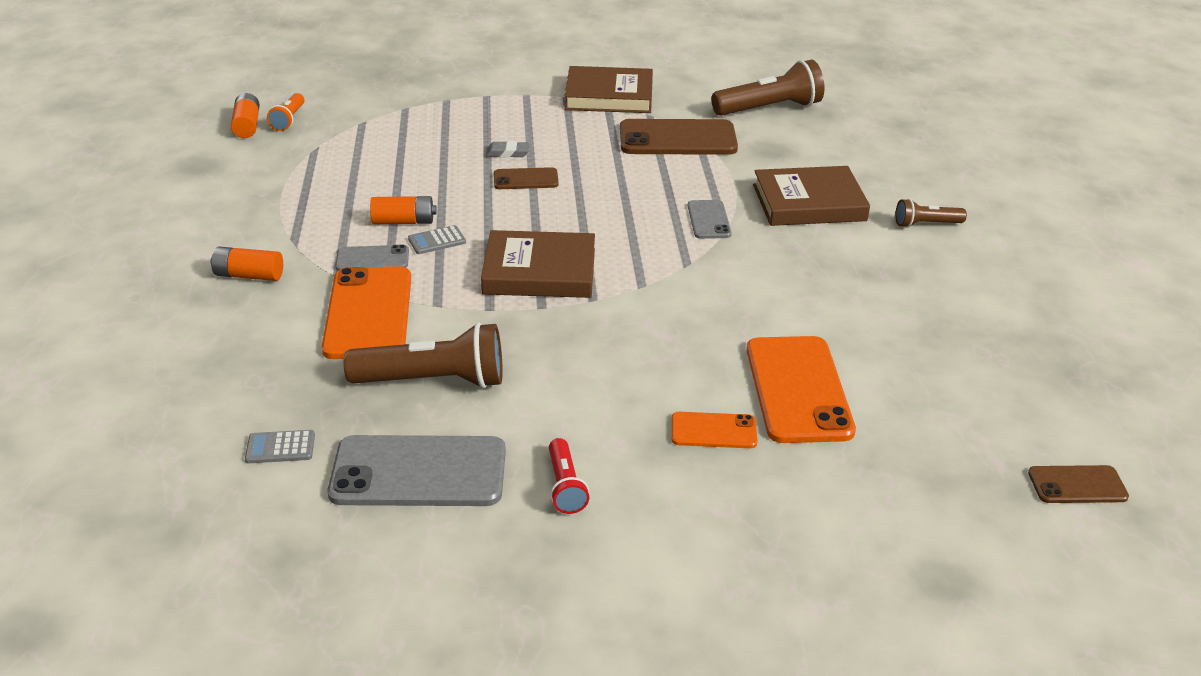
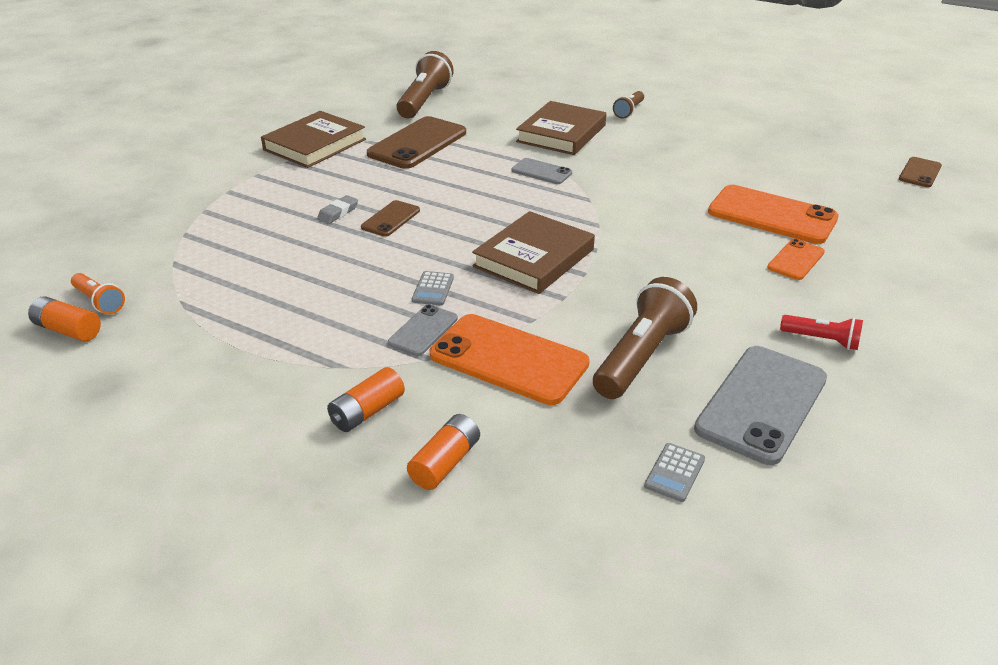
camera: 55 degrees left, 0 degrees up
orange battery [370,196,437,224] -> orange battery moved to [407,414,480,490]

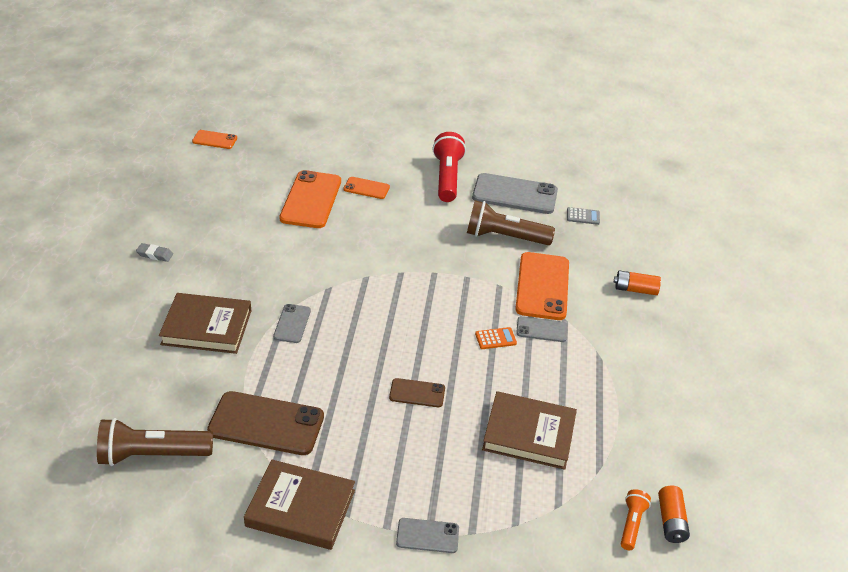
camera: 115 degrees left, 5 degrees up
grey eraser [317,195,358,224] -> grey eraser moved to [136,243,173,262]
orange battery [327,367,405,432] -> none
grey calculator [412,271,454,306] -> orange calculator [475,327,517,349]
brown book [472,211,595,294] -> brown book moved to [482,391,577,470]
brown flashlight [613,91,644,119] -> none
red flashlight [780,315,863,350] -> red flashlight [432,132,466,202], size x1.88
brown phone [899,157,942,187] -> orange phone [192,130,237,149]
none -> grey phone [396,518,459,553]

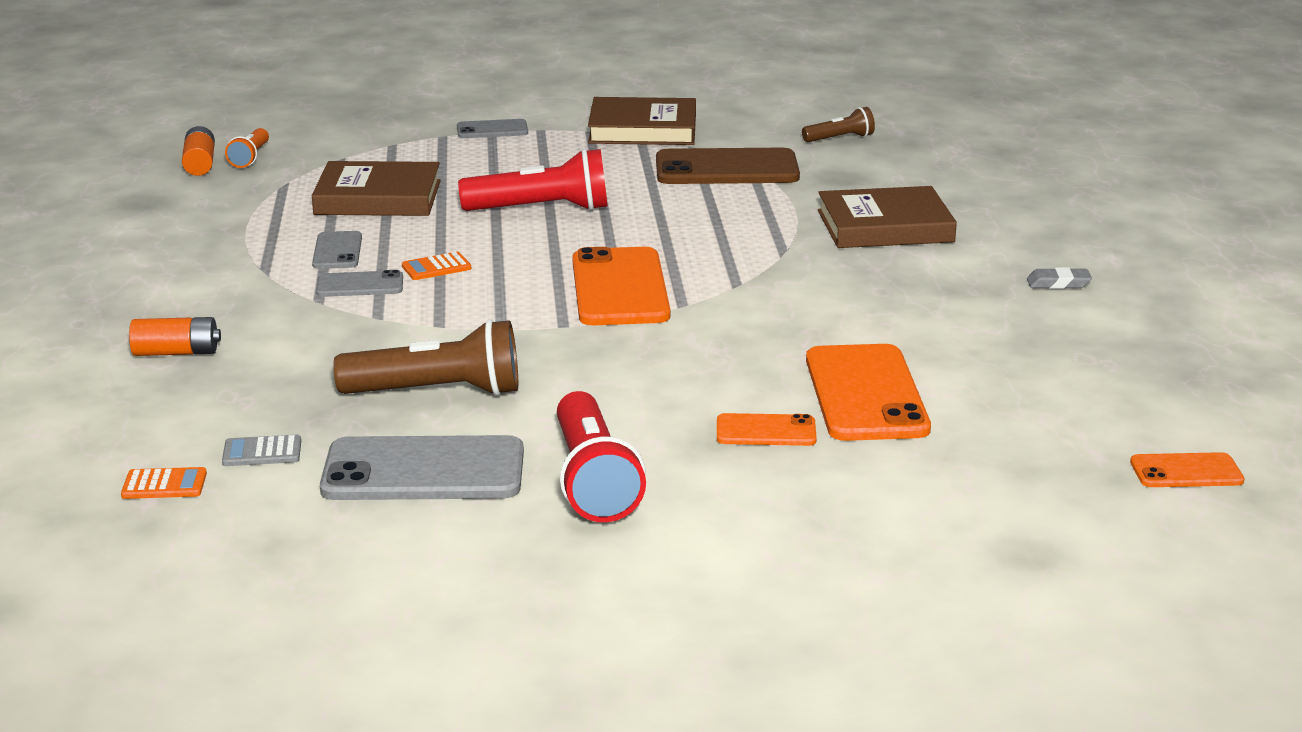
camera: 170 degrees right, 15 degrees down
brown flashlight [97,418,213,466] -> brown flashlight [802,107,875,142], size x0.53
grey phone [273,304,311,343] -> grey phone moved to [312,231,362,269]
brown phone [389,378,445,407] -> red flashlight [458,148,608,211]
orange phone [515,252,569,320] -> orange phone moved to [572,247,670,325]
none -> orange calculator [121,467,207,499]

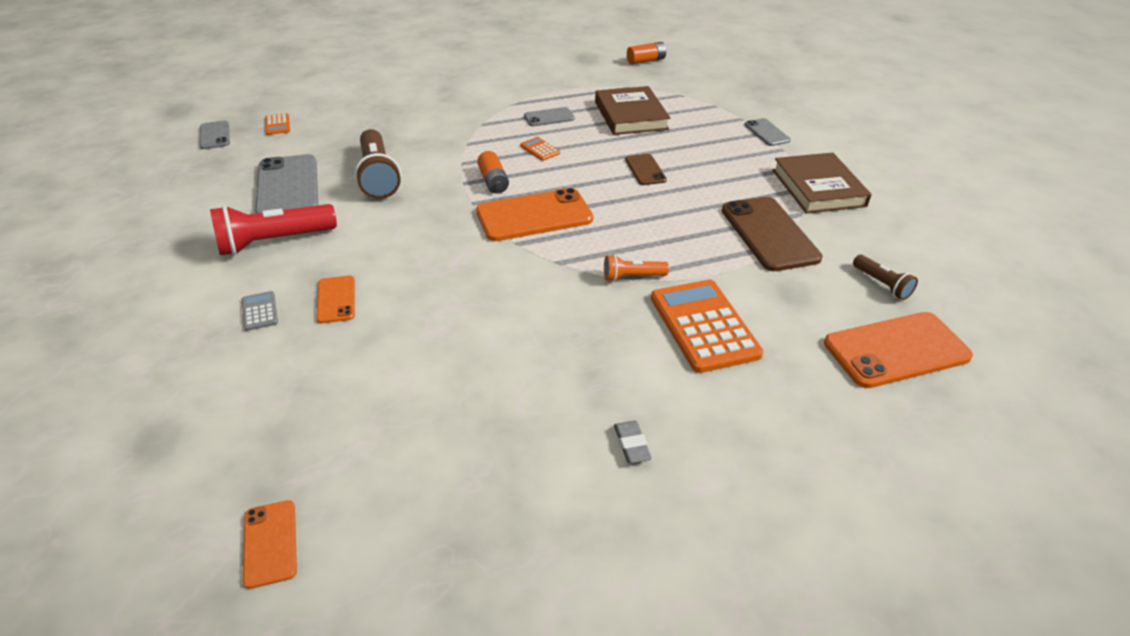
camera: 75 degrees right, 15 degrees up
orange battery [129,317,221,356] -> orange battery moved to [477,151,509,194]
grey calculator [222,435,301,466] -> grey calculator moved to [242,291,278,331]
orange flashlight [225,128,269,168] -> orange flashlight moved to [604,254,669,282]
grey phone [316,270,403,297] -> grey phone moved to [200,121,230,149]
red flashlight [458,148,608,211] -> brown phone [625,154,667,185]
orange phone [806,344,931,441] -> orange phone moved to [824,312,973,388]
brown book [818,186,957,248] -> orange calculator [651,280,763,373]

